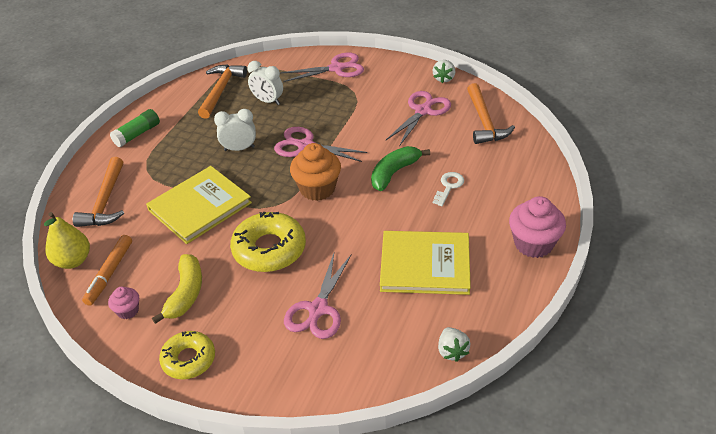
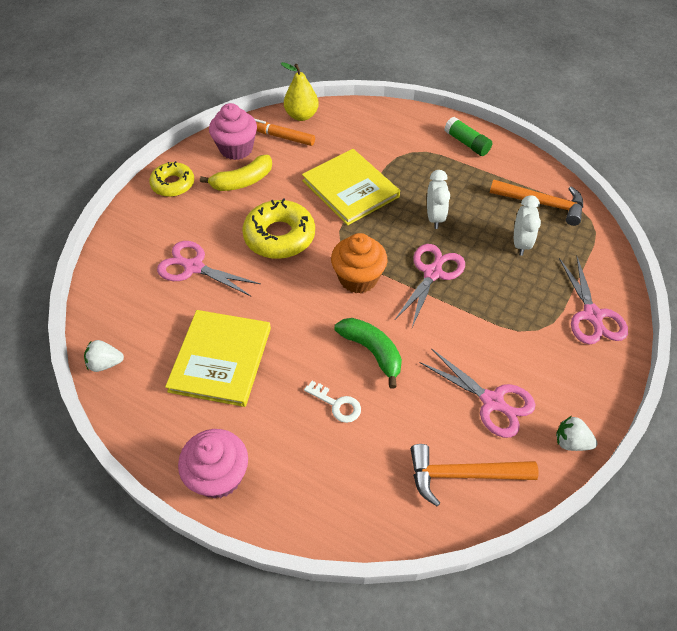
camera: 95 degrees right, 10 degrees up
orange hammer [73,157,124,227] -> none
pink cupcake [108,287,139,319] -> pink cupcake [209,103,257,160], size x1.89
yellow banana [152,254,202,324] -> yellow banana turned 45 degrees counterclockwise [200,155,272,191]
white clock [247,61,283,105] -> white clock turned 150 degrees clockwise [514,195,541,256]

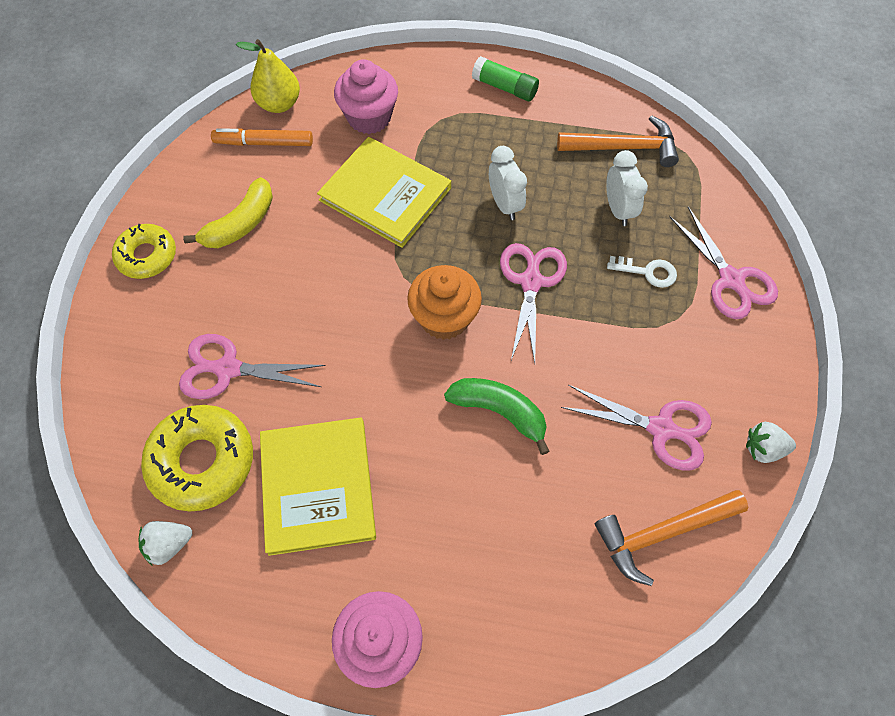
camera: 20 degrees left, 10 degrees up
pink cupcake [209,103,257,160] -> pink cupcake moved to [334,59,398,134]
yellow donut [242,198,315,259] -> yellow donut moved to [141,405,253,512]
white key [304,381,361,423] -> white key moved to [607,256,677,288]

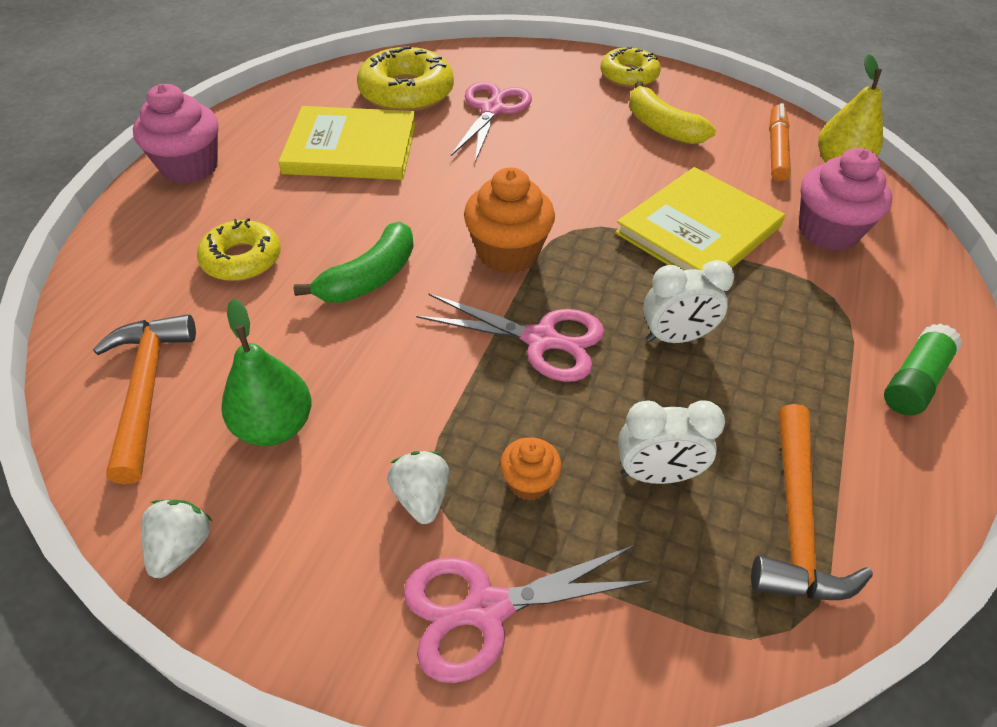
camera: 100 degrees right, 15 degrees down
white strawberry [139,521,192,566] -> white strawberry moved to [387,451,449,524]
pink scissors [561,385,712,471] -> green pear [221,298,311,446]
white key [607,256,677,288] -> orange cupcake [500,437,562,501]
none -> yellow donut [197,218,281,281]

